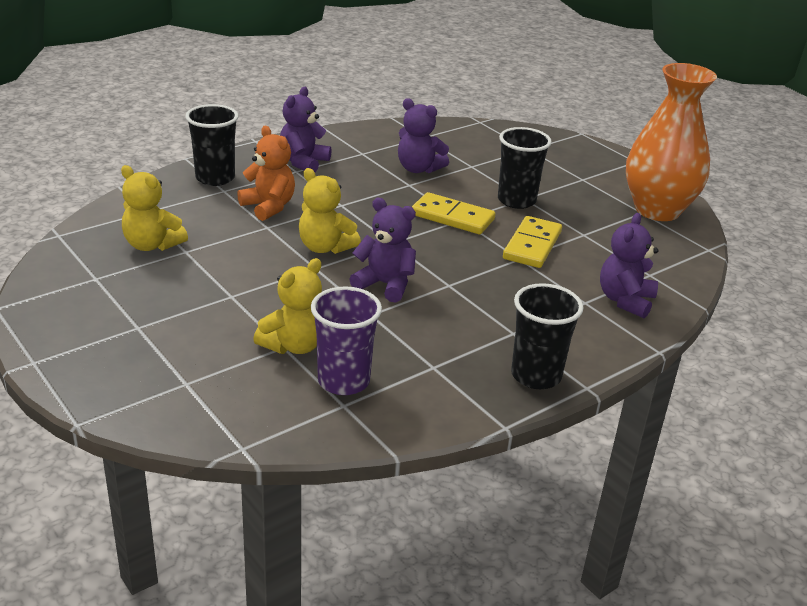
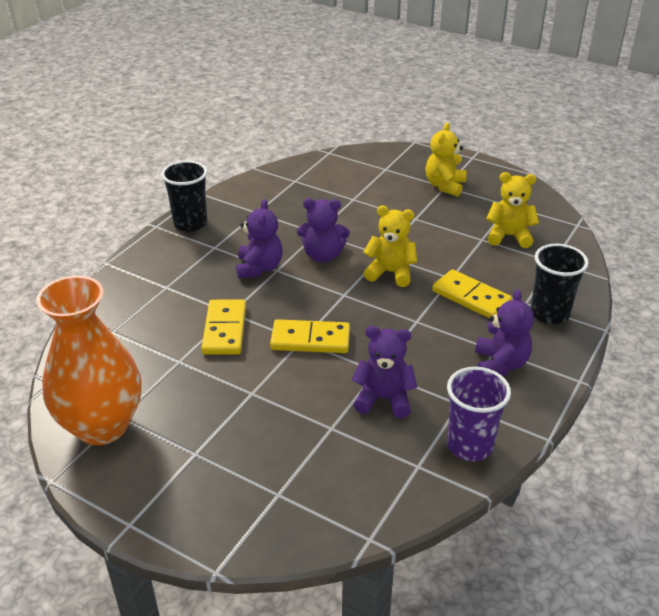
camera: 160 degrees right, 5 degrees up
orange teddy bear [237,126,295,221] -> yellow domino [432,269,512,318]
yellow teddy bear [253,258,322,354] -> yellow teddy bear moved to [425,123,467,197]
purple cup [311,287,382,395] -> purple cup moved to [447,367,511,461]
black cup [498,127,552,209] -> none
purple teddy bear [600,213,658,318] -> purple teddy bear moved to [236,199,283,279]

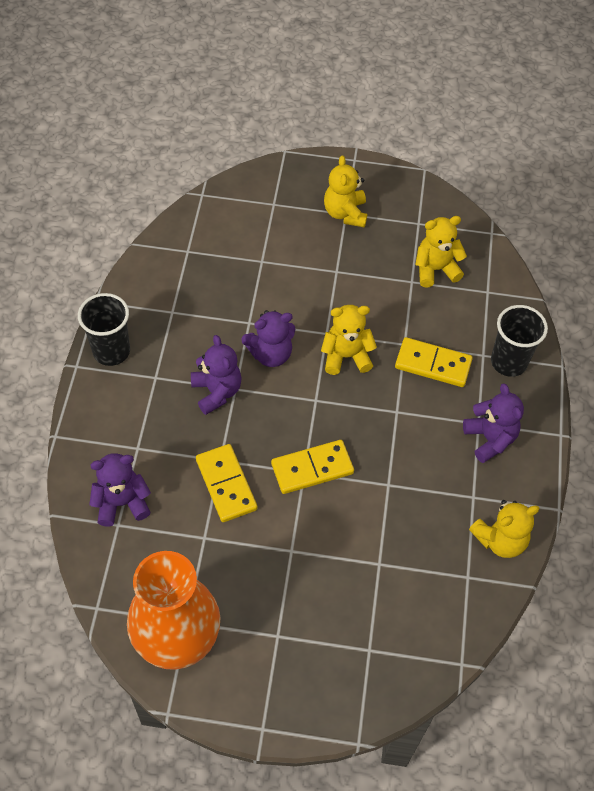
camera: 25 degrees left, 20 degrees up
purple teddy bear [352,326,417,418] -> purple teddy bear moved to [89,453,151,527]
purple cup [447,367,511,461] -> yellow teddy bear [469,500,540,558]

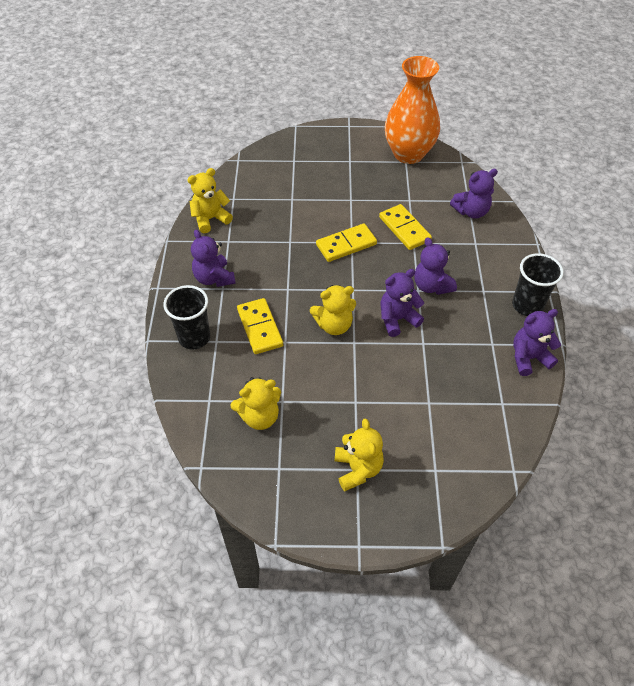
camera: 175 degrees right, 5 degrees down
yellow domino [395,337,473,387] -> yellow domino turned 60 degrees clockwise [237,298,283,354]
none -> purple teddy bear [513,309,561,376]

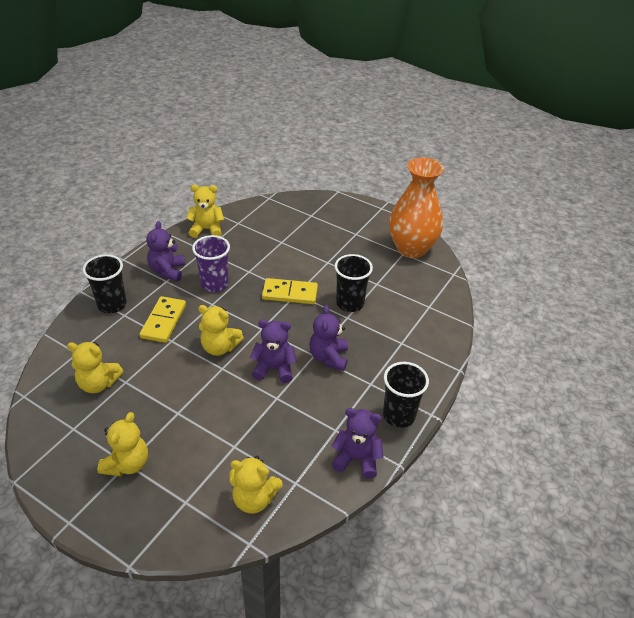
camera: 30 degrees right, 10 degrees down
yellow domino [379,204,432,250] -> black cup [335,254,373,312]
purple teddy bear [450,169,498,219] -> none
none -> purple cup [192,235,230,292]
none -> yellow teddy bear [229,456,283,514]

